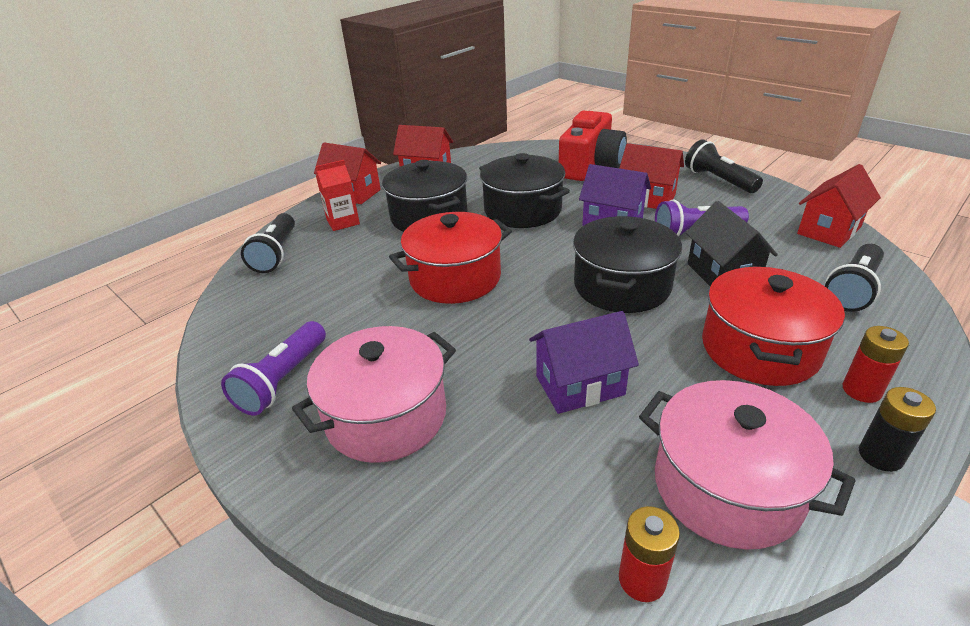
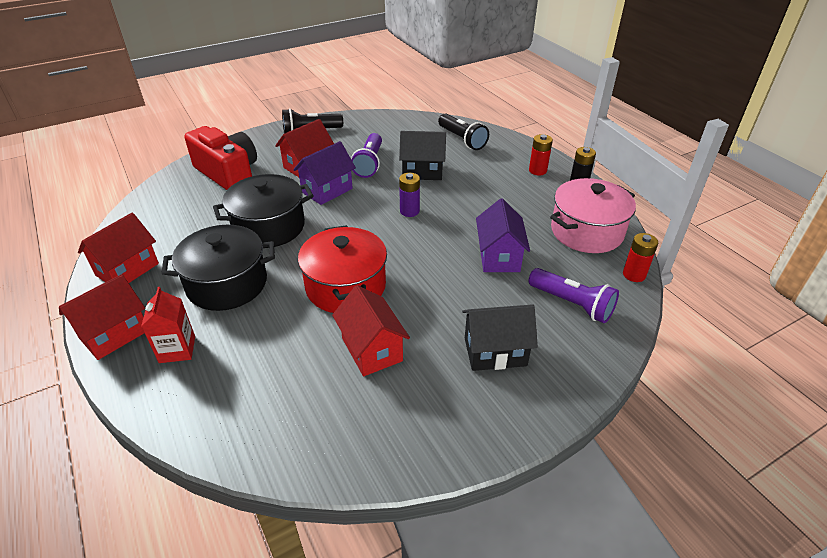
camera: 75 degrees left, 5 degrees up
purple flashlight [221,321,326,415] -> purple flashlight moved to [528,268,619,323]
black flashlight [241,213,295,273] -> none
pink pot [292,326,456,463] -> black house [462,304,538,371]
black pot [573,216,682,313] -> purple battery [399,173,420,217]
red pot [702,266,845,386] -> none
red house [797,164,881,248] -> red house moved to [332,285,410,376]

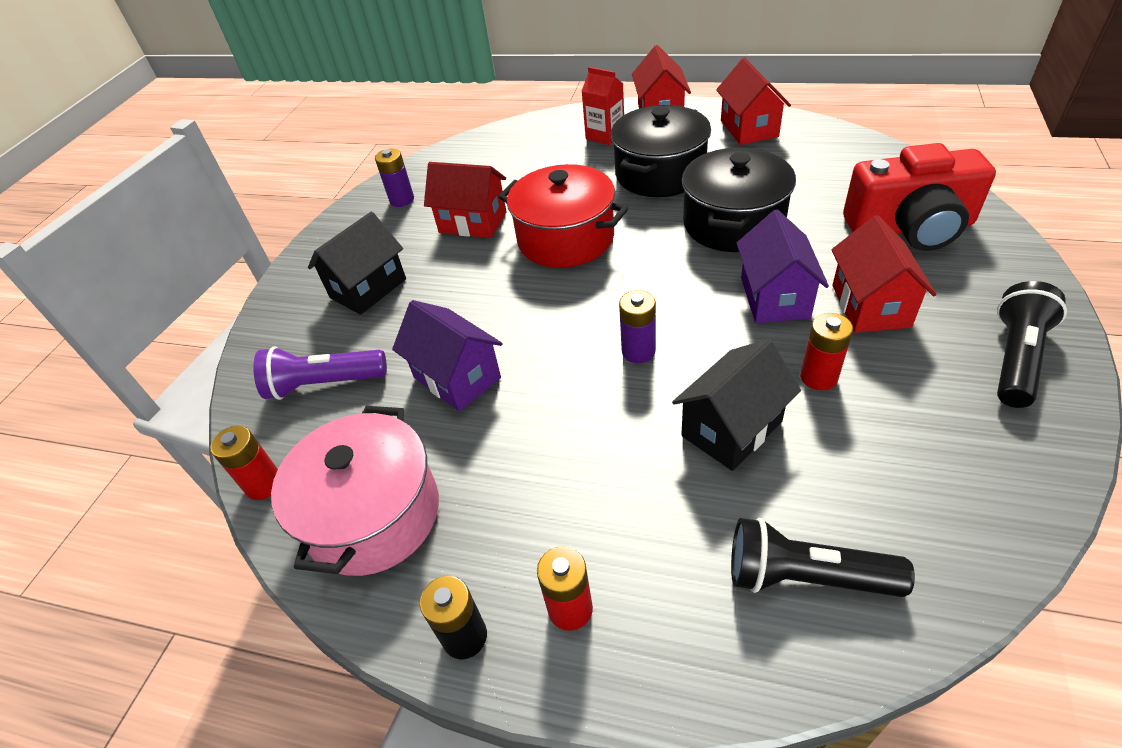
camera: 140 degrees right, 5 degrees up
purple flashlight [351,133,382,178] -> red battery [800,313,853,390]
none -> purple battery [375,149,414,207]

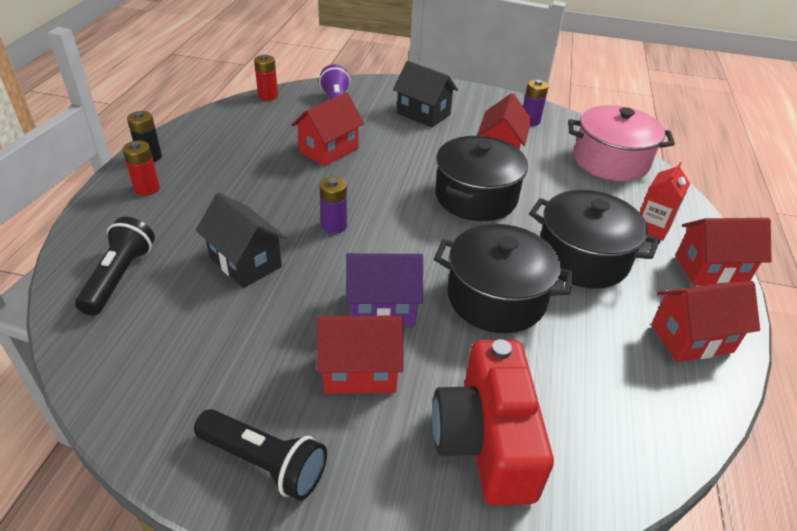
camera: 80 degrees right, 5 degrees down
pink pot [271,406,439,576] -> pink pot moved to [568,105,675,181]
purple house [392,300,503,412] -> red house [292,92,364,167]
red pot [498,164,628,268] -> black pot [435,136,528,221]
red battery [800,313,853,390] -> none

